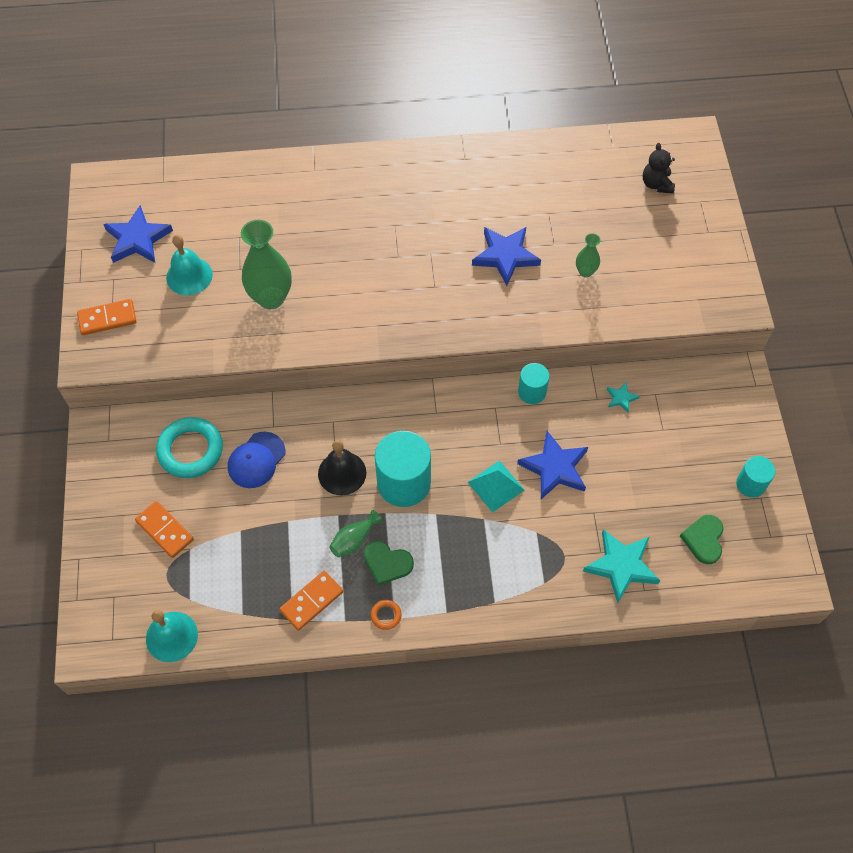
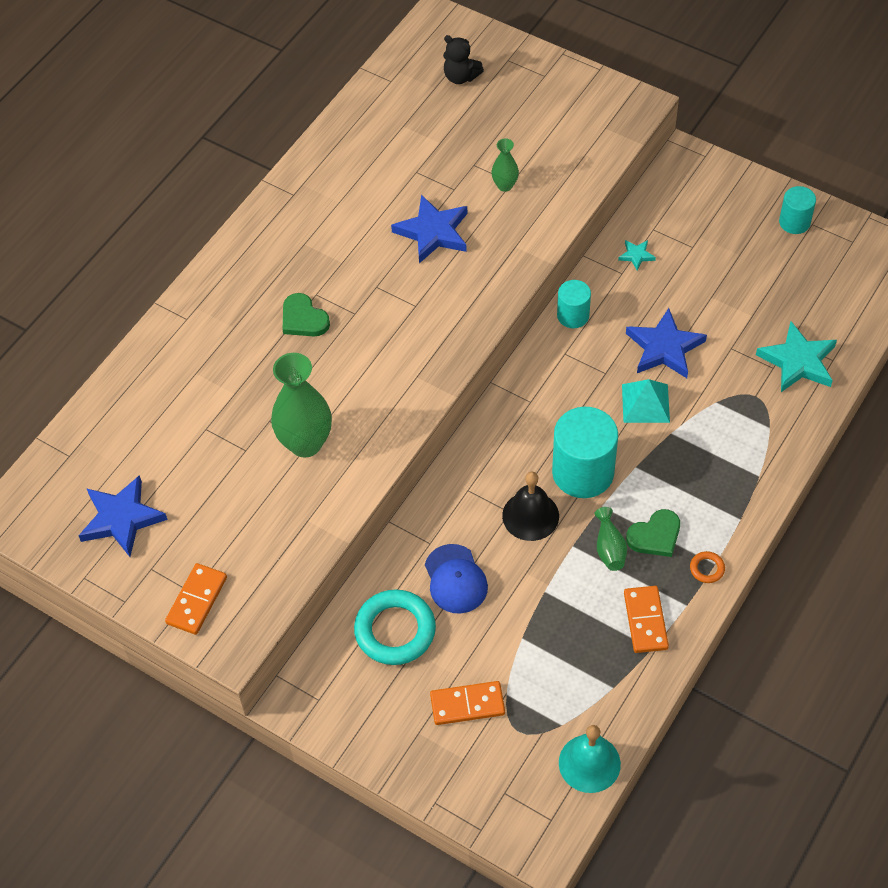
camera: 50 degrees left, 5 degrees down
turquoise bell [166,235,213,295] -> none
green heart [680,515,724,564] -> green heart moved to [283,293,330,336]

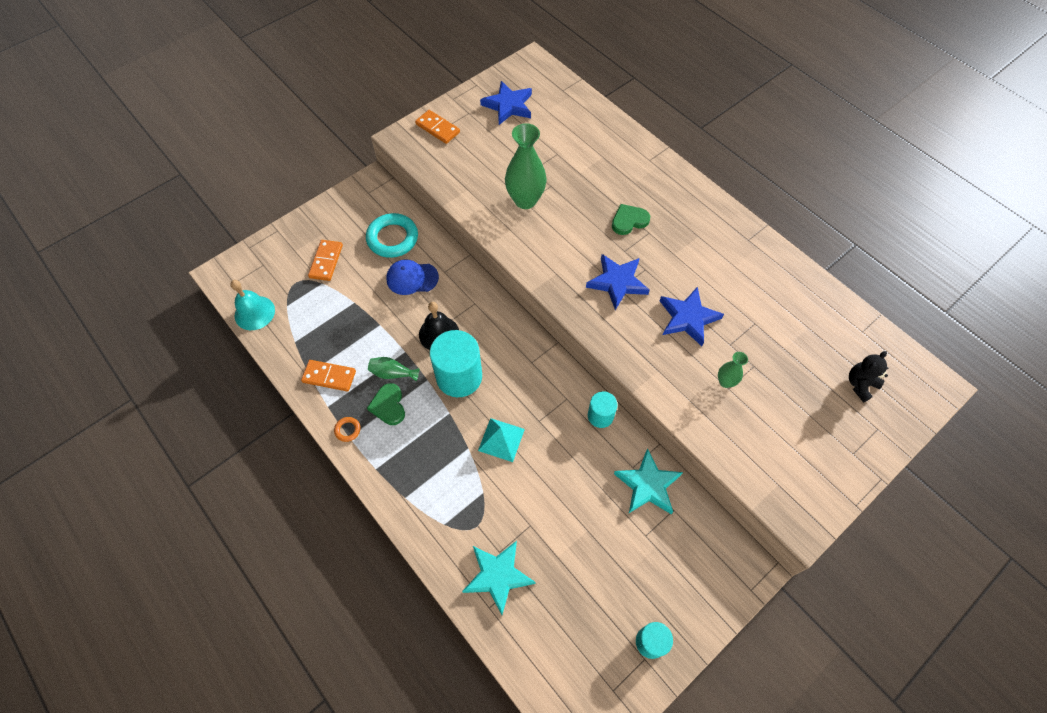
camera: 105 degrees right, 5 degrees up
turquoise star [618,240,656,271] -> turquoise star [614,448,683,514], size x2.10
blue star [626,308,707,378] -> blue star moved to [586,254,650,310]

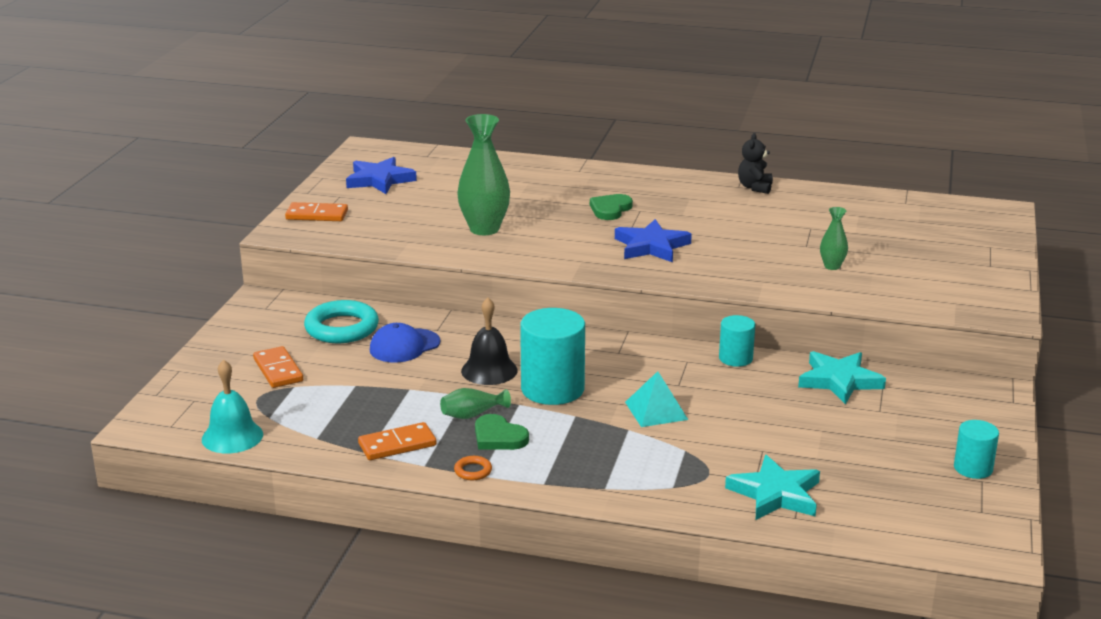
camera: 35 degrees left, 35 degrees down
blue star [660,287,724,346] -> none
black teddy bear [849,351,888,403] -> black teddy bear moved to [738,133,773,194]

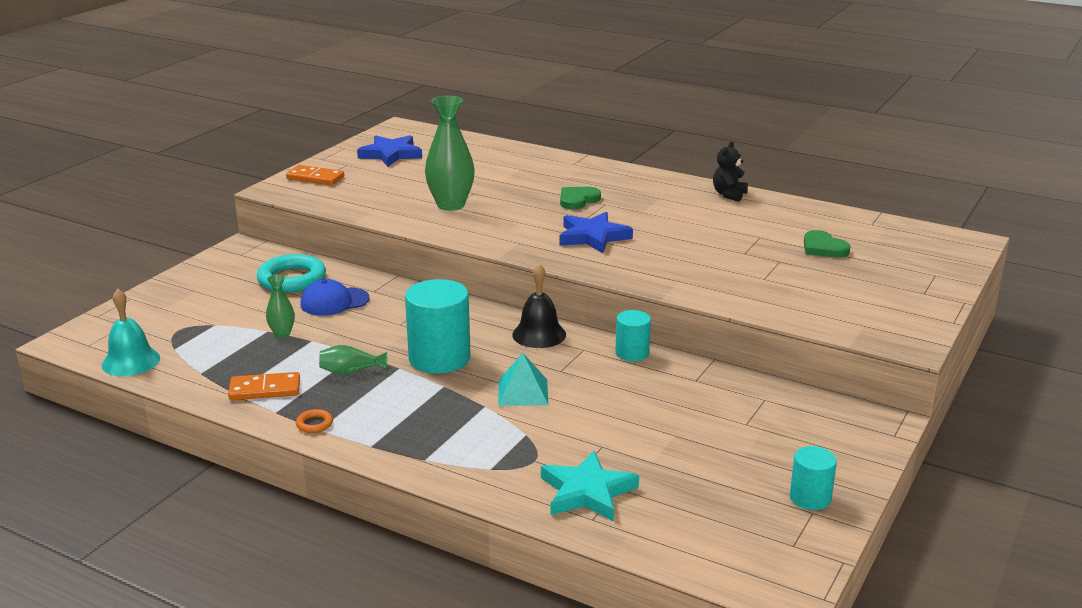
camera: 15 degrees right, 0 degrees up
orange domino [253,346,303,388] -> none
black bell [461,298,518,385] -> black bell moved to [512,264,566,348]
green heart [475,414,529,450] -> green heart moved to [804,230,850,258]
turquoise star [798,351,886,404] -> none
green vase [820,207,848,270] -> green vase moved to [266,274,295,338]

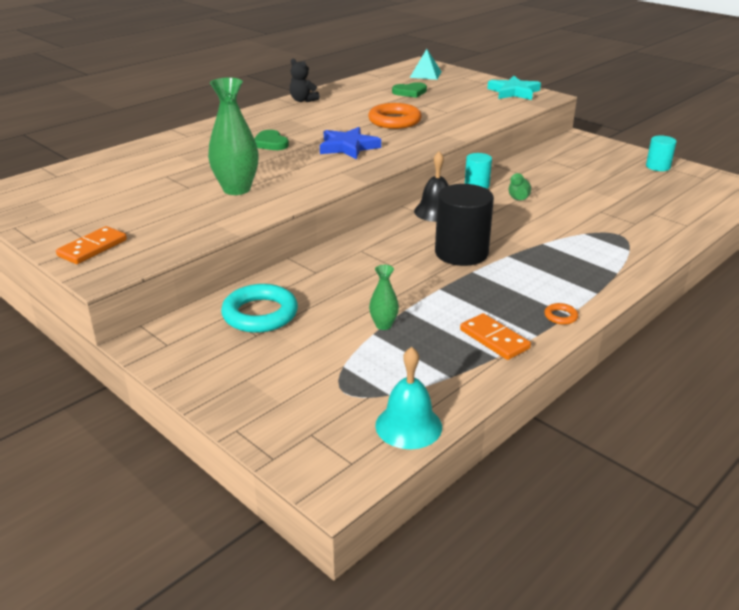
camera: 75 degrees left, 5 degrees up
orange domino [228,372,300,400] -> orange domino turned 45 degrees counterclockwise [460,313,531,360]
blue cap [300,279,370,316] -> none
green vase [319,345,387,375] -> green vase moved to [509,173,531,201]
blue star [357,135,422,167] -> none
turquoise cylinder [405,279,471,374] -> black cylinder [435,184,494,266]
turquoise pyramid [498,353,548,406] -> turquoise pyramid moved to [410,49,442,80]
turquoise star [541,451,639,521] -> turquoise star moved to [487,76,541,100]
none -> orange ring [368,103,422,129]

